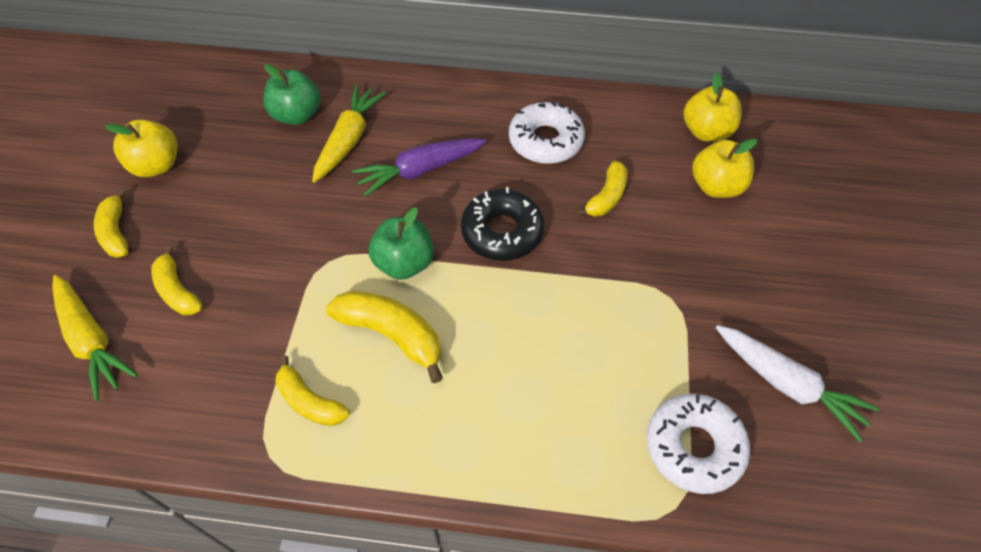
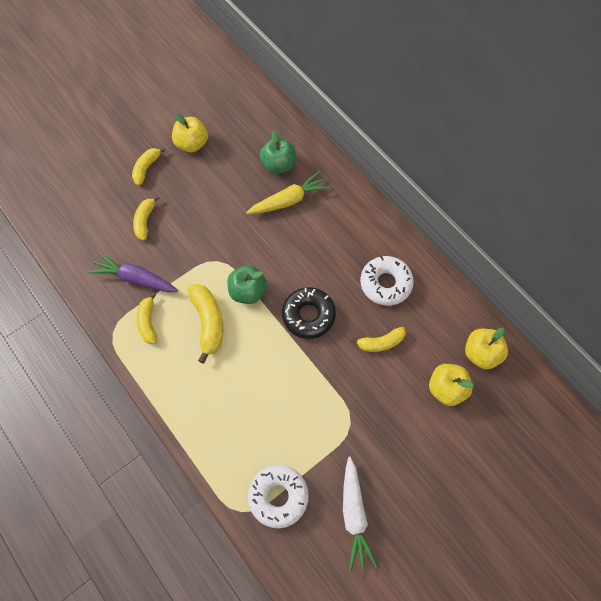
camera: 45 degrees right, 10 degrees up
yellow carrot [52,275,138,401] -> none
purple carrot [352,138,487,197] -> purple carrot moved to [89,253,178,292]

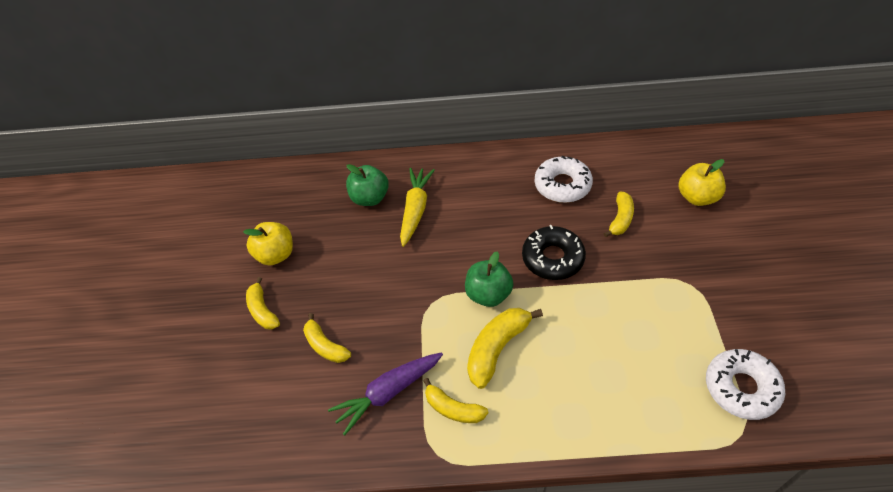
camera: 50 degrees left, 15 degrees down
yellow banana [188,284,223,364] -> yellow banana turned 75 degrees counterclockwise [467,308,543,389]
white carrot [343,457,378,571] -> none
yellow apple [465,328,508,369] -> none

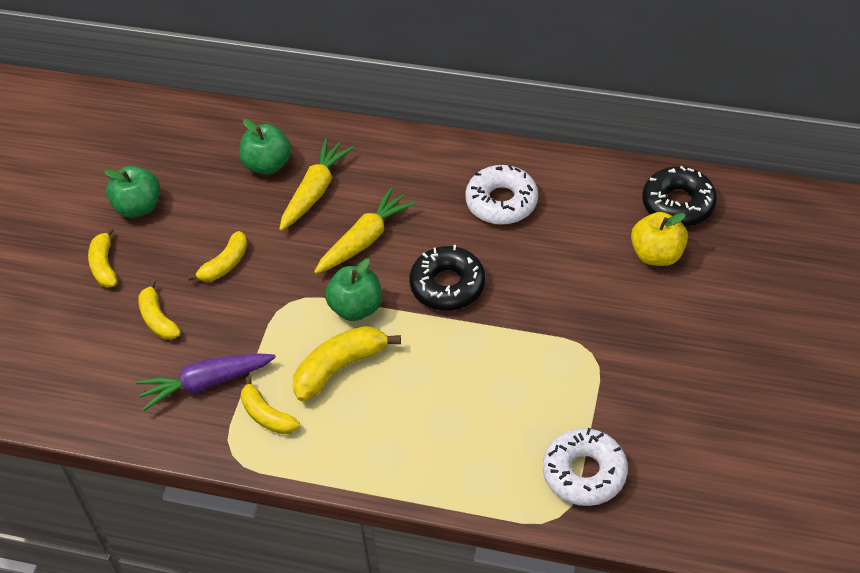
camera: 15 degrees right, 0 degrees up
yellow apple [243,222,293,266] -> green apple [104,166,160,218]
yellow banana [603,192,634,237] -> yellow banana moved to [188,231,247,282]
none -> yellow carrot [314,187,416,274]
none -> black donut [642,166,717,227]

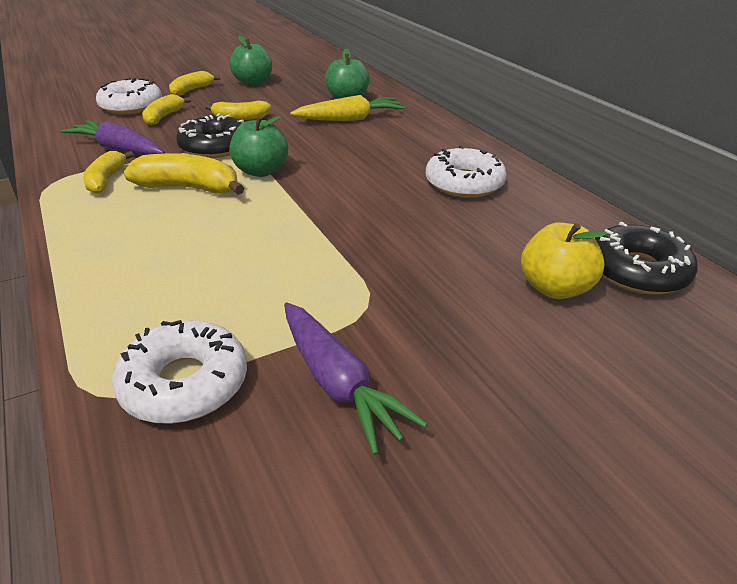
camera: 45 degrees right, 15 degrees down
yellow carrot [314,187,416,274] -> none
black donut [409,245,485,311] -> black donut moved to [176,113,244,158]
none -> white donut [96,78,162,115]
none -> purple carrot [284,302,428,455]

